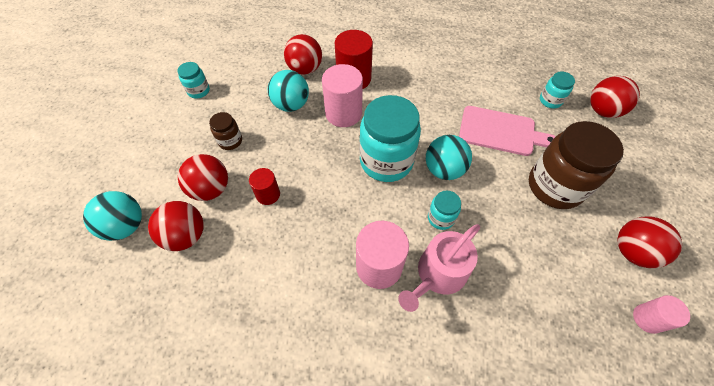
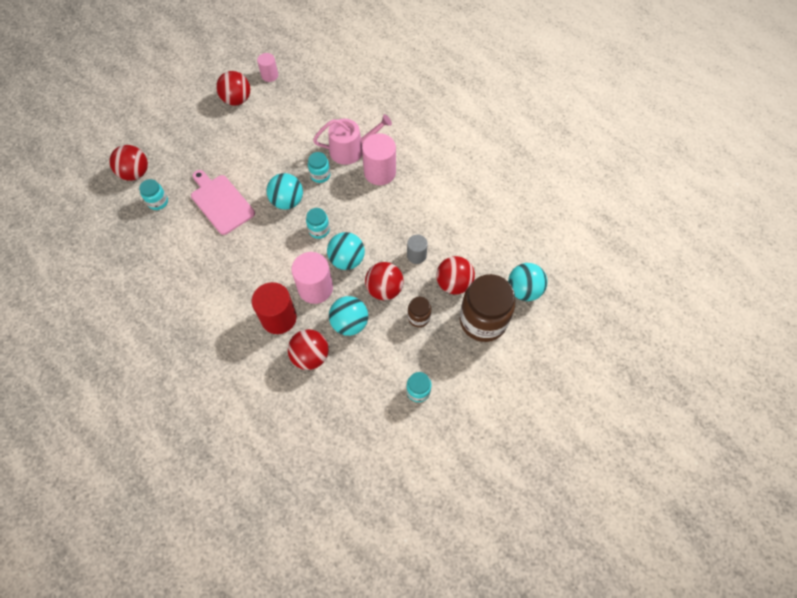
camera: 145 degrees left, 5 degrees up
red ball [148,201,204,251] -> red ball moved to [365,262,404,300]
red cylinder [249,168,280,205] -> grey cylinder [407,235,428,264]
turquoise jar [359,95,421,182] -> turquoise jar [306,208,330,239], size x0.47
brown jar [529,121,624,209] -> brown jar moved to [460,274,515,342]
none -> turquoise ball [327,232,365,270]

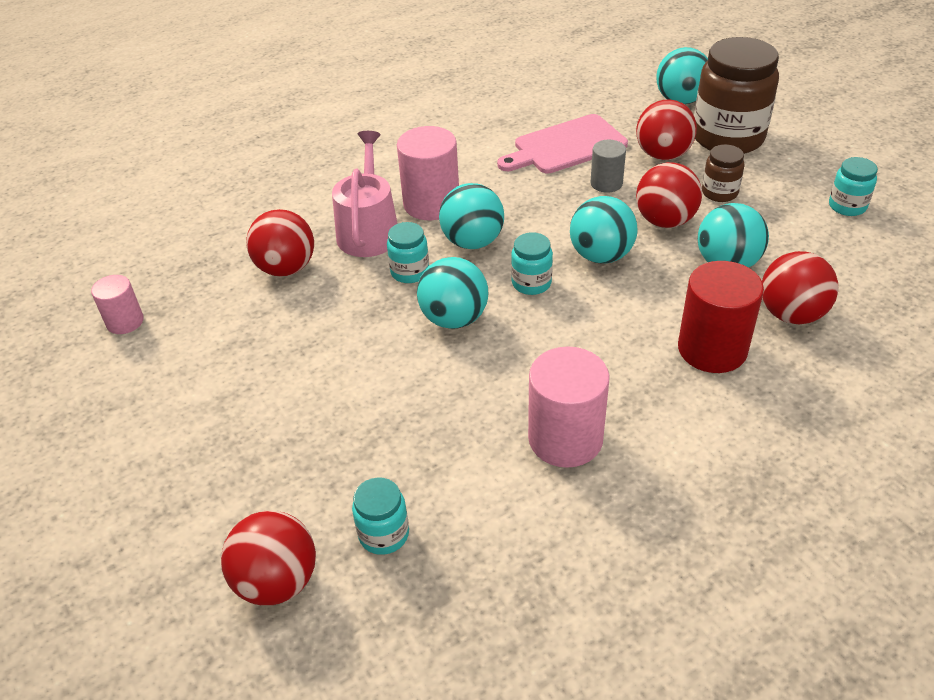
camera: 75 degrees left, 20 degrees down
pink cutting board [191,170,255,235] -> pink cutting board moved to [497,114,628,173]
red ball [216,71,250,106] -> red ball moved to [246,209,314,277]
pink cylinder [292,252,333,304] -> pink cylinder moved to [528,346,610,468]
none -> turquoise ball [439,183,504,249]

